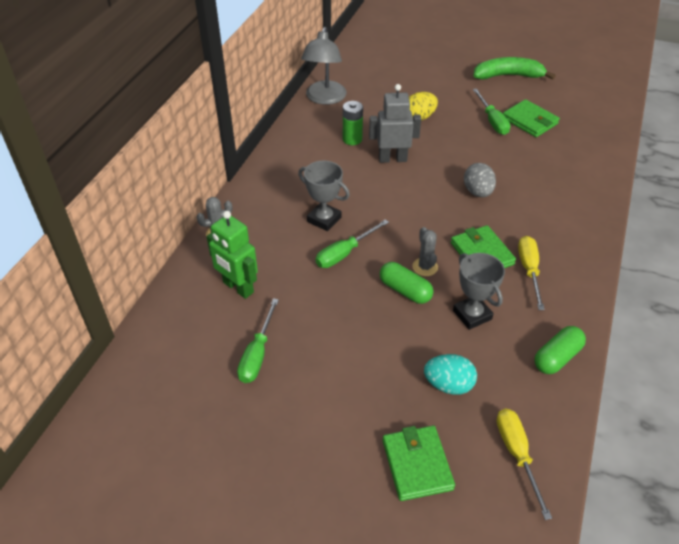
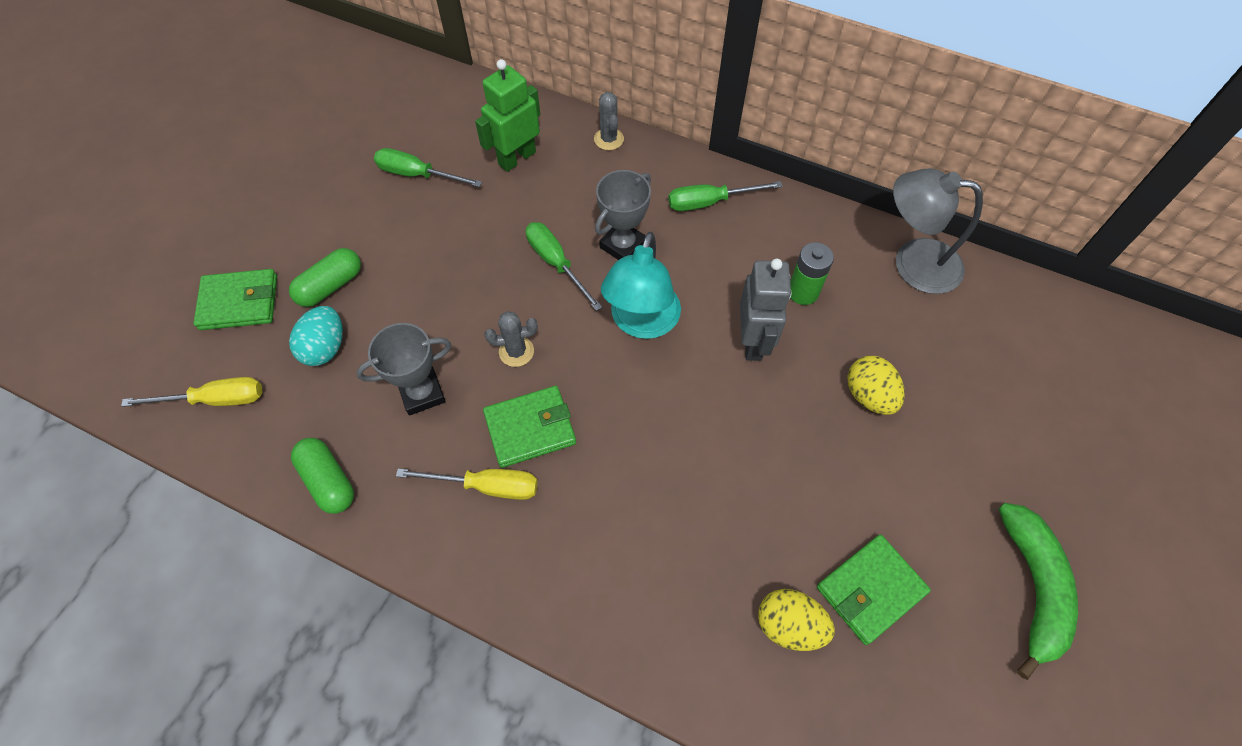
camera: 95 degrees right, 15 degrees up
green capsule [380,262,433,304] -> green capsule moved to [289,248,361,307]
grey egg [464,163,496,197] -> none
green screwdriver [473,89,510,135] -> green screwdriver moved to [668,181,783,211]
none -> turquoise lamp [601,232,681,339]
none -> yellow egg [758,589,835,651]

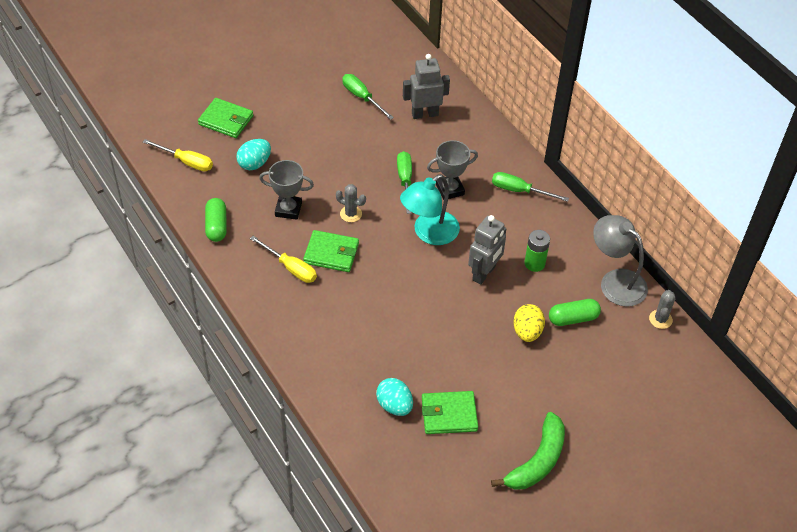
camera: 30 degrees right, 10 degrees down
green capsule [289,248,361,307] -> green capsule moved to [549,299,601,326]
green robot [475,59,540,172] -> grey robot [403,54,450,119]
grey cactus [594,92,624,150] -> grey cactus moved to [649,290,676,329]
yellow egg [758,589,835,651] -> turquoise egg [376,378,413,416]

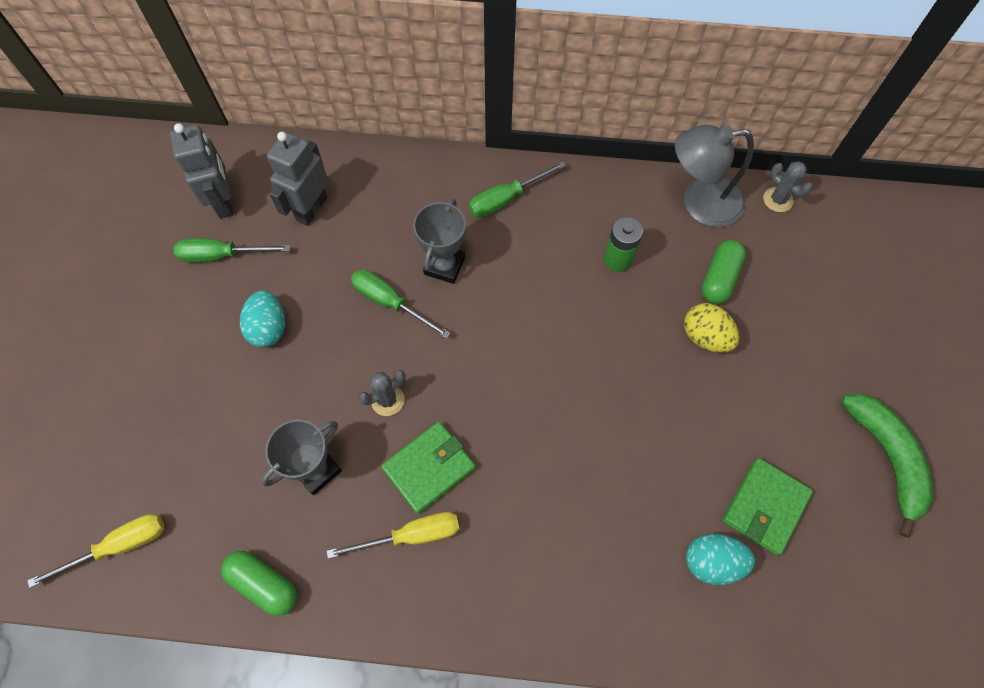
camera: 50 degrees left, 15 degrees up
green wallet [198,98,253,138] -> none
turquoise egg [236,139,271,170] -> turquoise egg moved to [240,290,285,348]
turquoise lamp [400,174,460,245] -> none
grey robot [468,215,506,285] -> grey robot moved to [170,123,233,219]

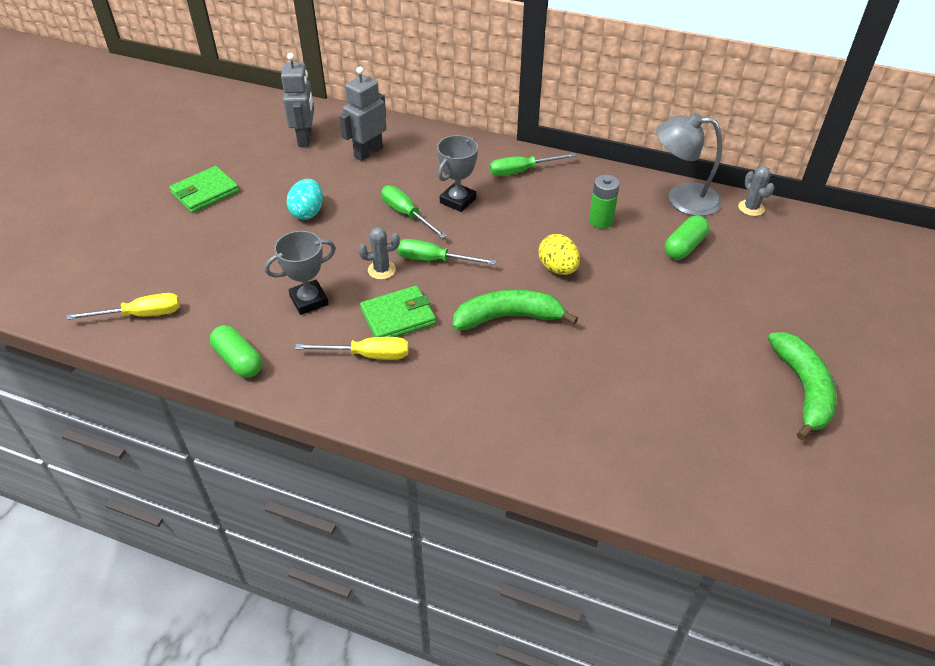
camera: 15 degrees right, 20 degrees down
green screwdriver [173,238,290,262] -> green screwdriver moved to [397,239,497,265]
yellow egg [684,303,739,353] -> yellow egg moved to [538,234,580,275]
turquoise egg [686,533,755,585] -> none
green wallet [722,458,813,556] -> green wallet moved to [169,166,239,213]
none -> green banana [453,289,578,330]

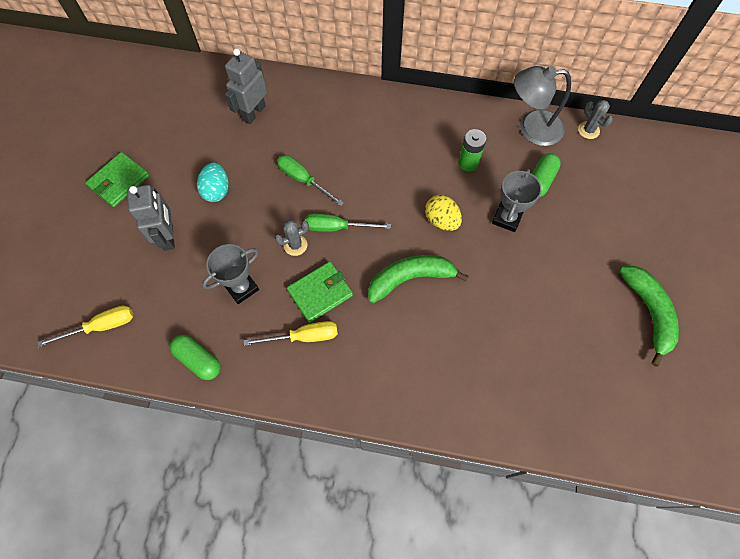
camera: 10 degrees left, 20 degrees up
grey robot [281,53,314,147] -> grey robot moved to [127,185,175,251]
grey trophy [437,135,478,212] -> grey trophy moved to [492,169,542,232]
green screwdriver [490,153,576,176] -> none

